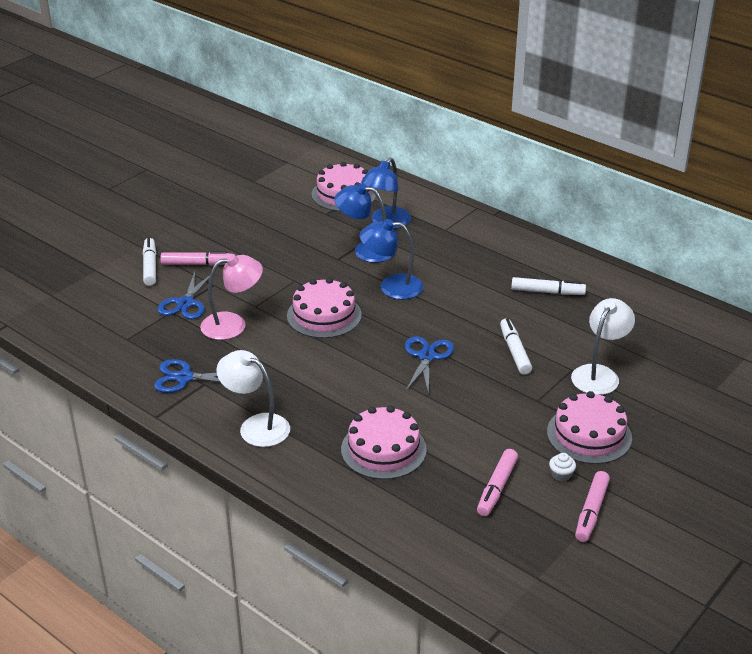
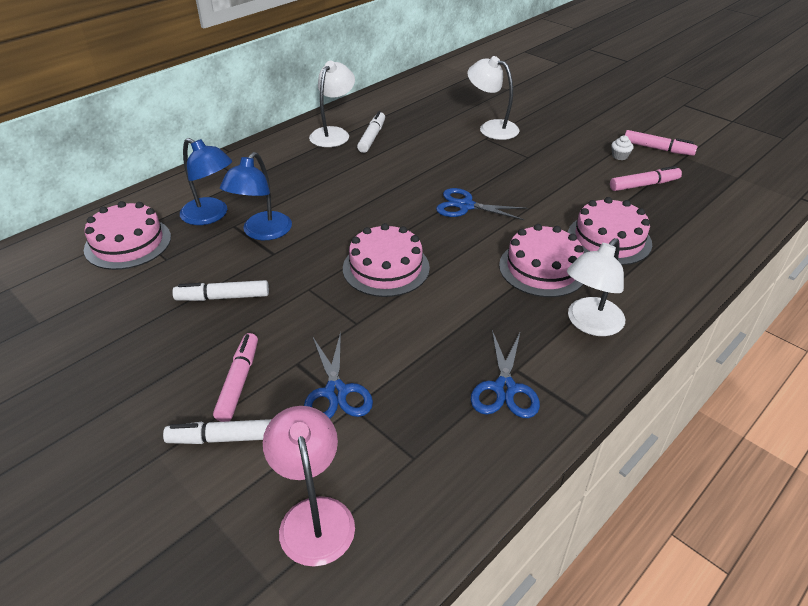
camera: 85 degrees left, 5 degrees up
blue scissors [158,271,210,319] -> blue scissors turned 60 degrees clockwise [304,332,373,419]
pink lamp [200,254,263,340] -> pink lamp moved to [263,406,355,567]
blue lamp [360,219,424,299] -> none
pink marker [477,449,518,516] -> pink marker turned 45 degrees counterclockwise [610,166,682,191]
white marker [500,318,532,375] -> white marker moved to [172,280,269,301]
pink cake [547,391,632,464] -> pink cake moved to [499,224,584,297]
none -> white lamp [309,61,355,147]

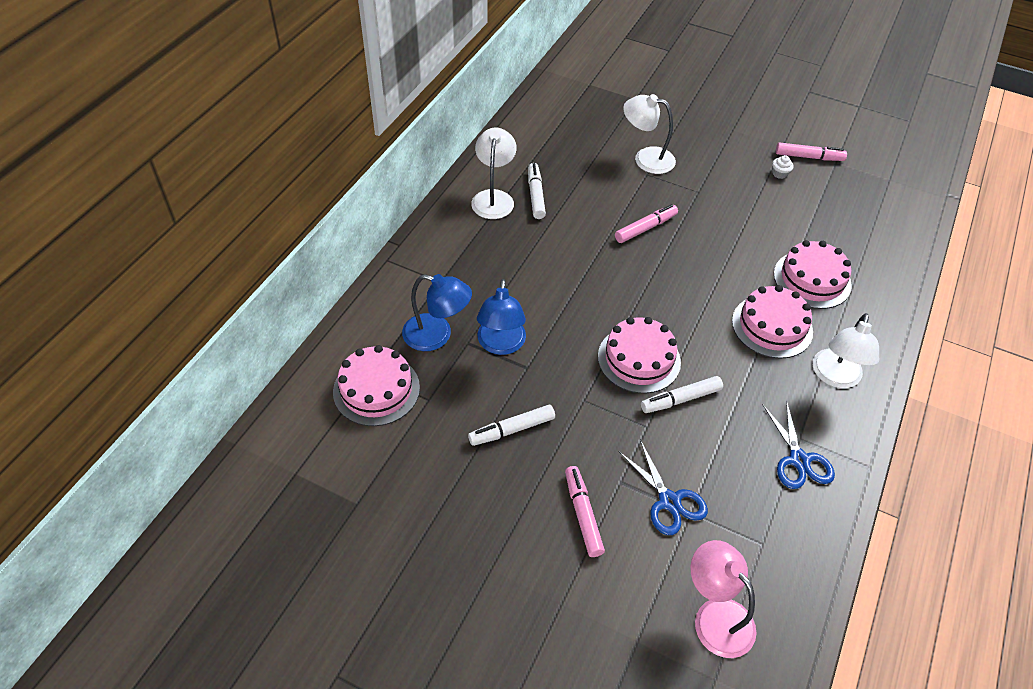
camera: 20 degrees left, 10 degrees up
white marker [163,419,272,444] -> white marker moved to [641,376,723,413]
blue scissors [436,188,527,220] -> none
pink marker [610,166,682,191] -> pink marker moved to [615,204,678,243]

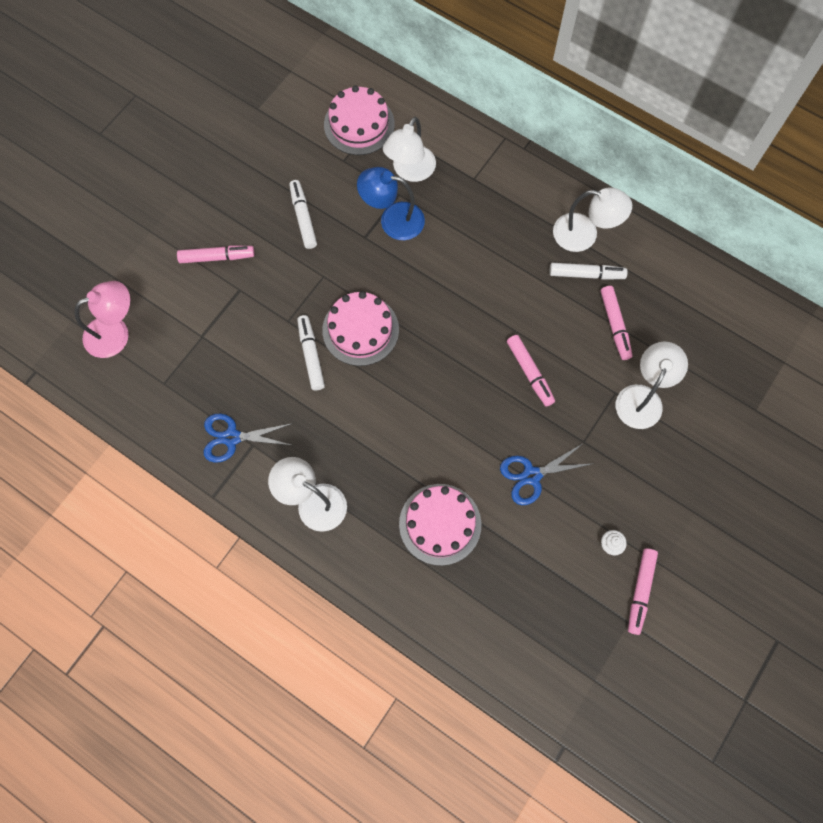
camera: 100 degrees right, 20 degrees up
blue lamp [402,274,472,351] -> white lamp [383,117,436,182]
blue scissors [619,440,708,535] -> blue scissors moved to [500,444,591,505]
pink cake [732,285,813,359] -> none
none -> pink marker [600,286,633,360]

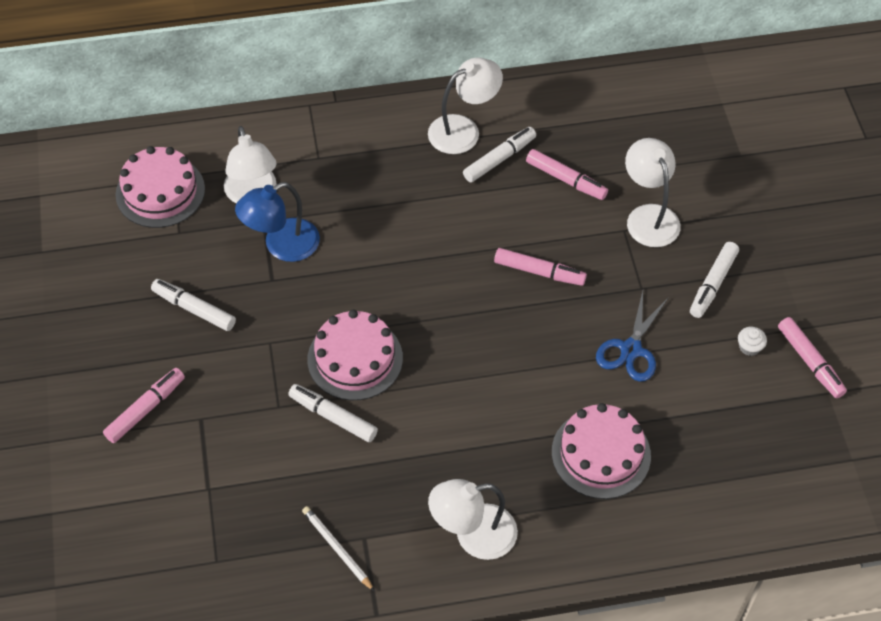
camera: 45 degrees left, 15 degrees down
pink lamp [75,281,130,358] -> none
blue scissors [204,414,293,463] -> white pencil [302,506,375,592]
none -> white marker [690,242,739,318]

